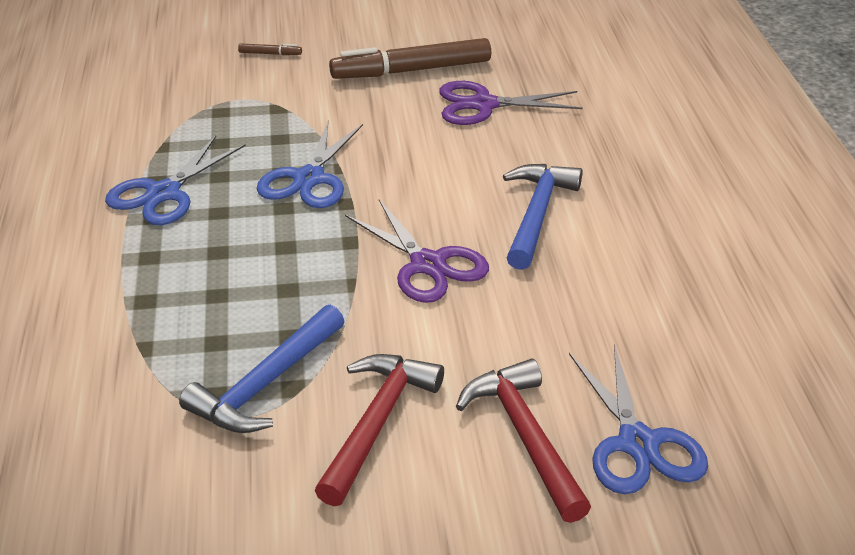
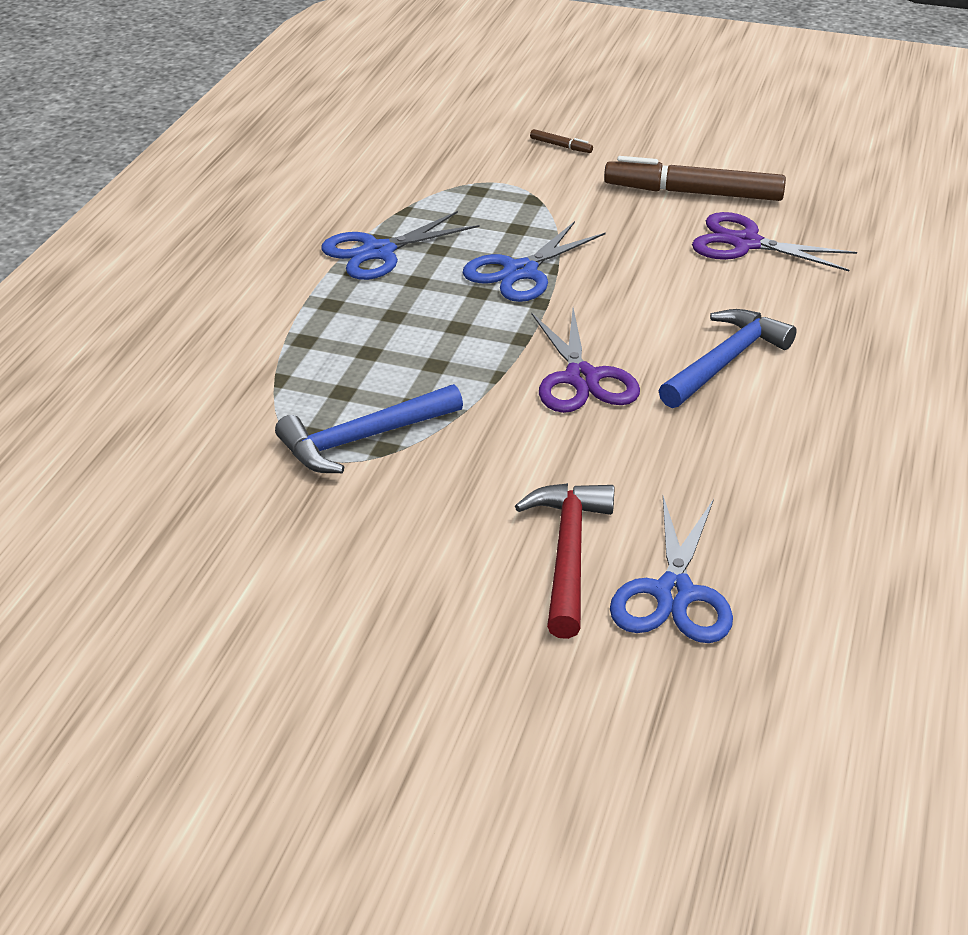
camera: 25 degrees right, 0 degrees up
red hammer [315,354,444,506] -> none

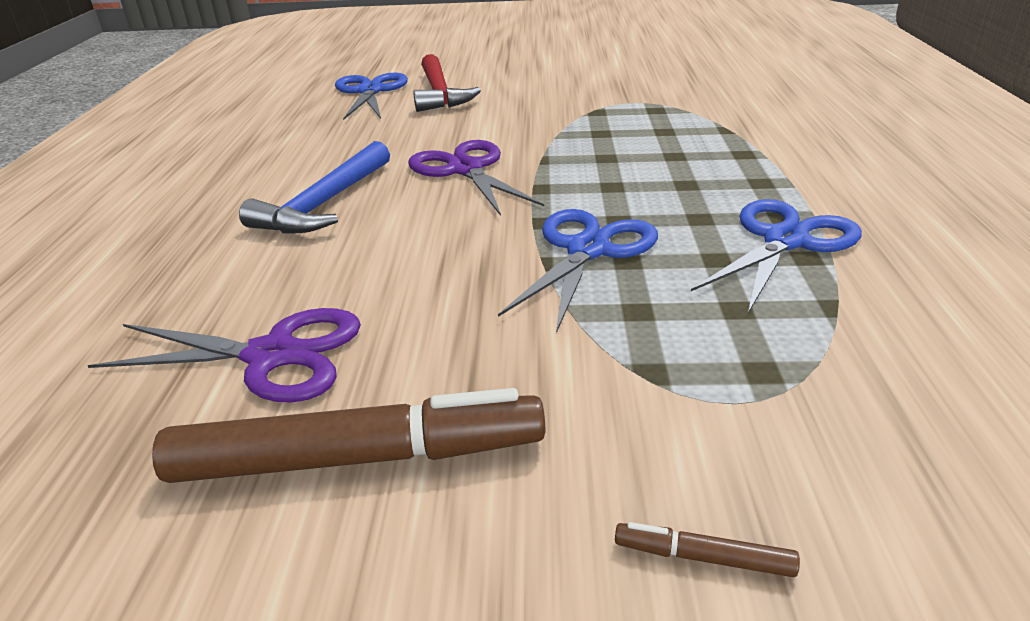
camera: 165 degrees right, 5 degrees down
blue hammer [275,384,463,473] -> none

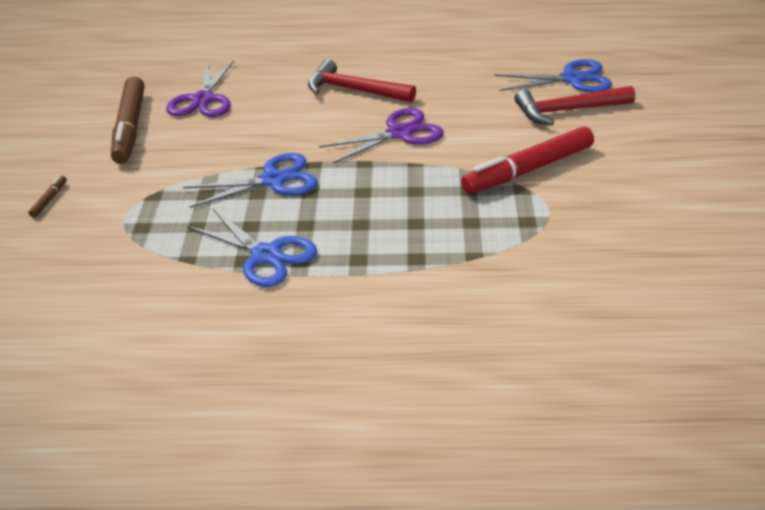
camera: 90 degrees right, 5 degrees up
blue hammer [239,141,390,234] -> red hammer [308,59,416,102]
blue scissors [498,209,658,333] -> blue scissors turned 45 degrees counterclockwise [183,153,318,208]
none -> red marker [461,127,594,194]

